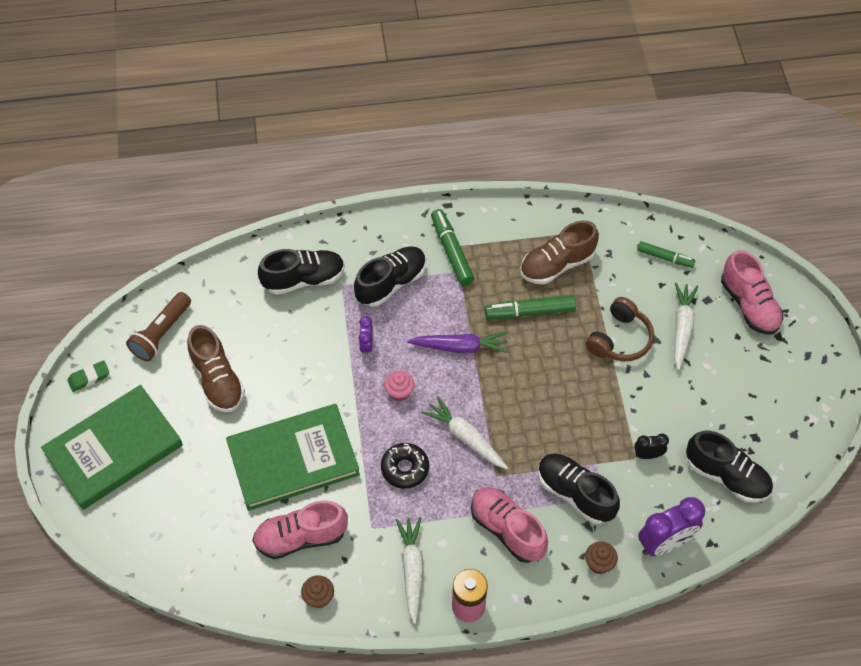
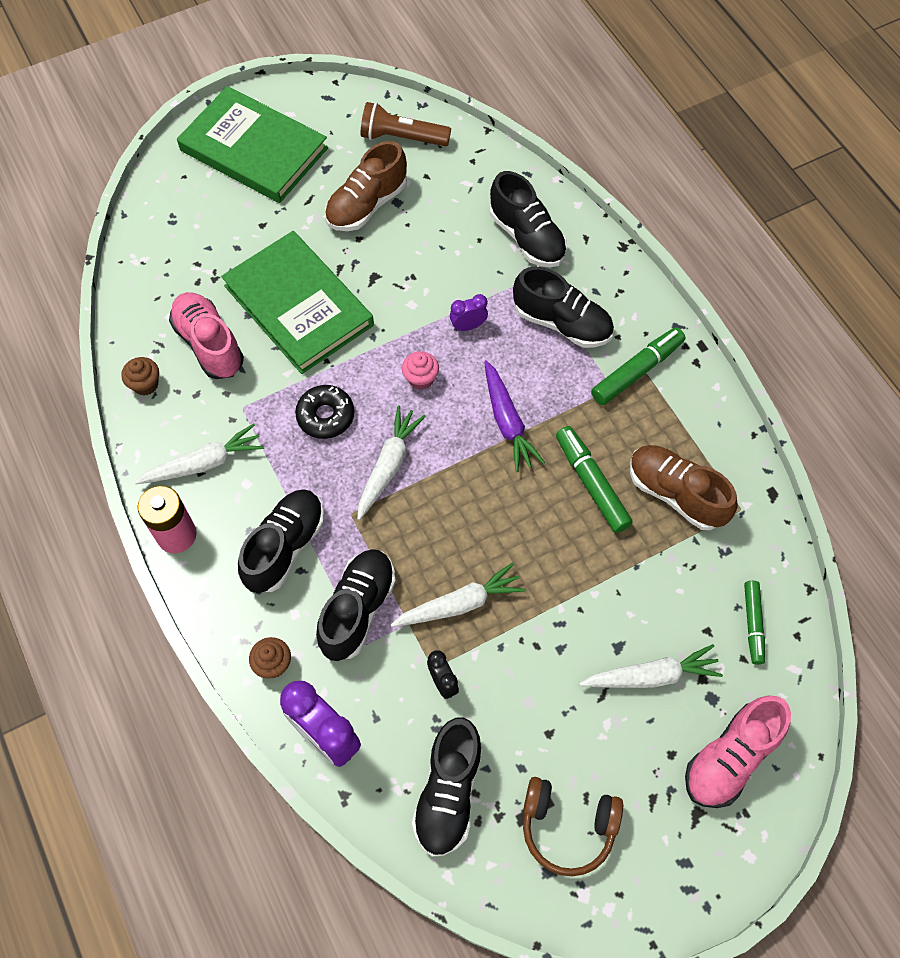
camera: 70 degrees right, 5 degrees up
green eraser [67,360,109,392] -> none
pink shoe [471,487,548,563] -> black shoe [238,489,324,593]
brown headphones [586,297,654,362] -> brown headphones moved to [523,777,623,877]
none -> white carrot [390,562,526,627]

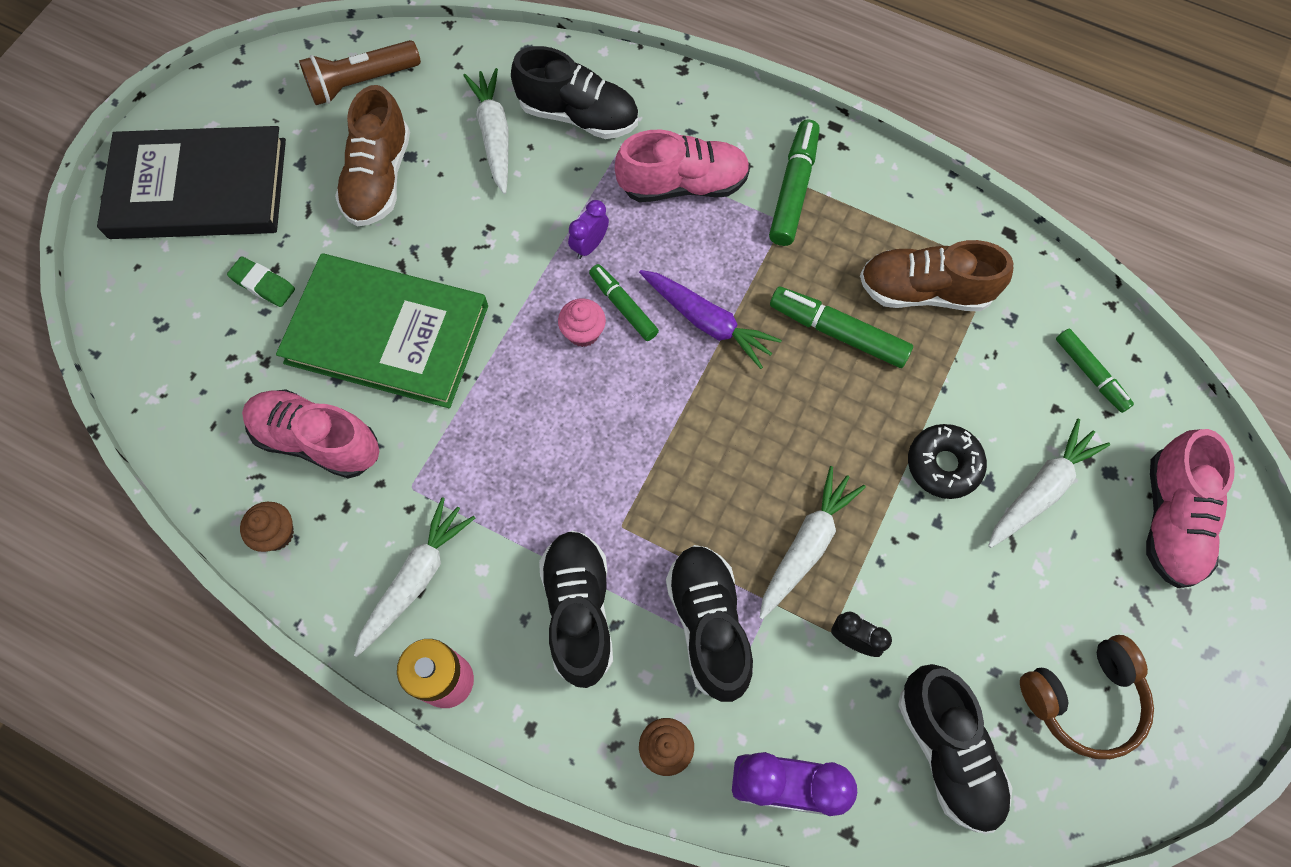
camera: 35 degrees left, 5 degrees up
green book [177,86,328,203] -> black book [97,126,286,239]
black donut [295,385,354,439] -> black donut moved to [908,424,987,499]
white carrot [357,405,426,520] -> white carrot moved to [463,68,508,194]
black shoe [513,267,614,348] -> pink shoe [615,130,750,202]
none -> green eraser [227,256,295,307]
none -> green marker [589,264,659,341]

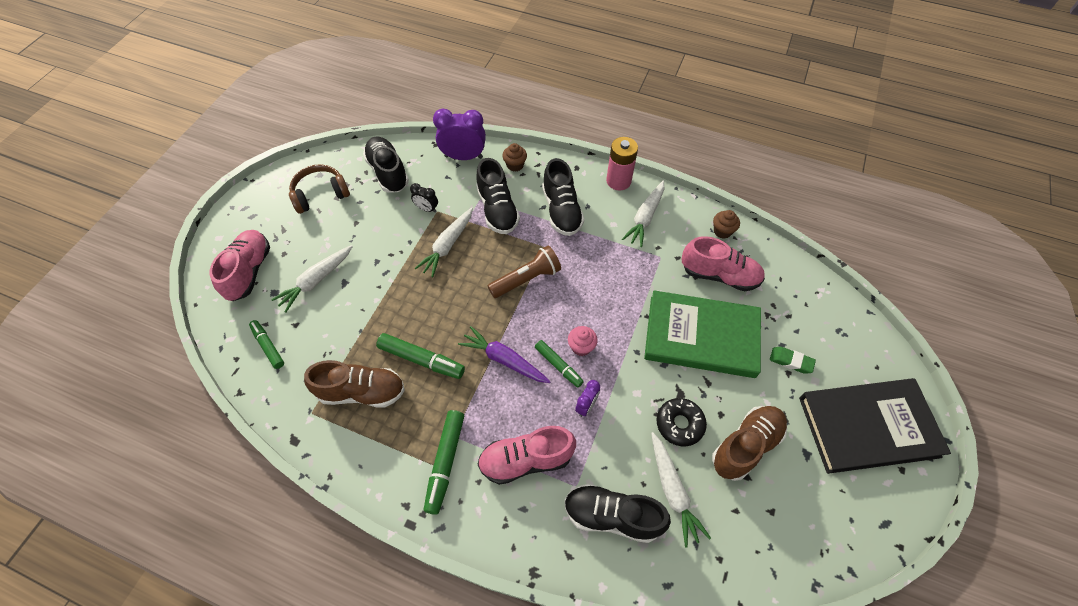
camera: 175 degrees right, 10 degrees down
brown flashlight [299,40,421,105] -> brown flashlight moved to [488,246,561,298]
brown shoe [335,85,410,226] -> brown shoe turned 45 degrees clockwise [712,406,787,481]
black donut [908,424,987,499] -> black donut moved to [657,398,707,446]

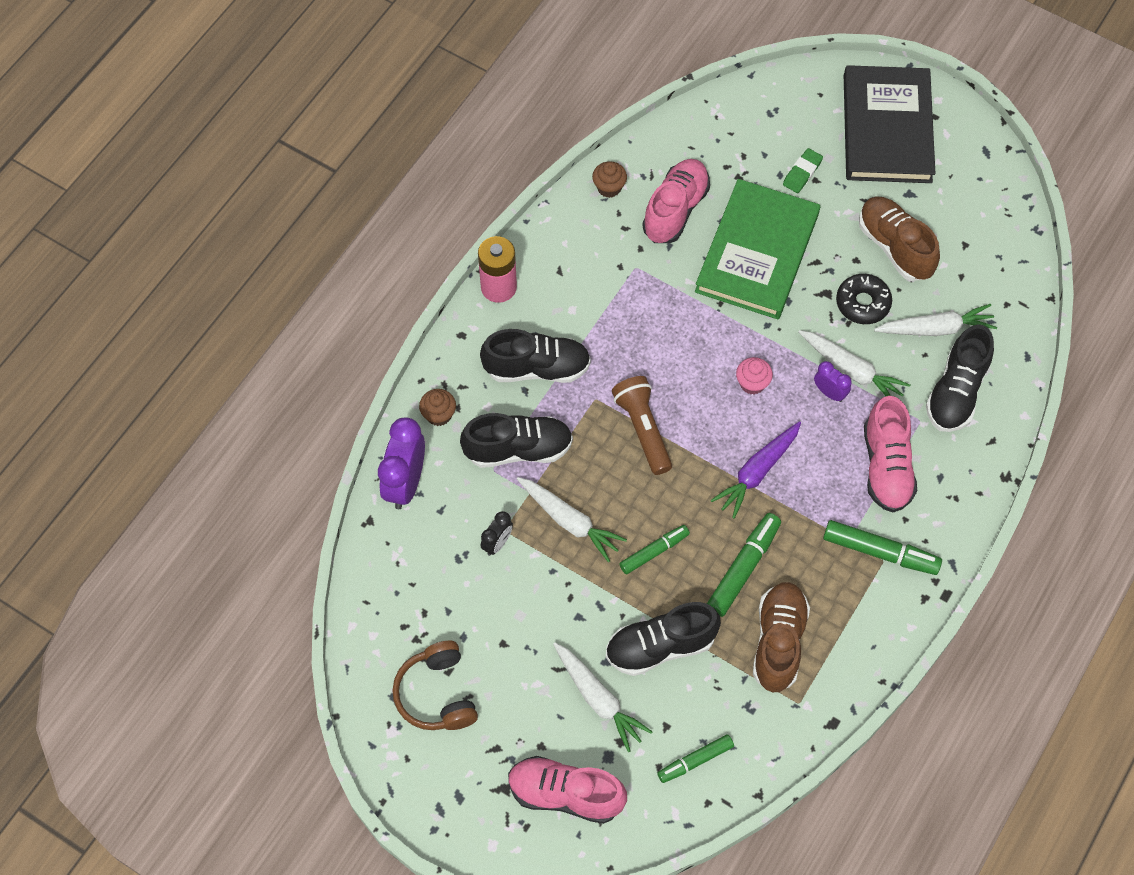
camera: 80 degrees left, 5 degrees up
black shoe [363,136,409,193] -> black shoe moved to [606,602,721,676]
green marker [535,340,584,388] -> green marker moved to [619,525,690,574]
white carrot [622,181,664,247] -> white carrot moved to [799,330,911,397]

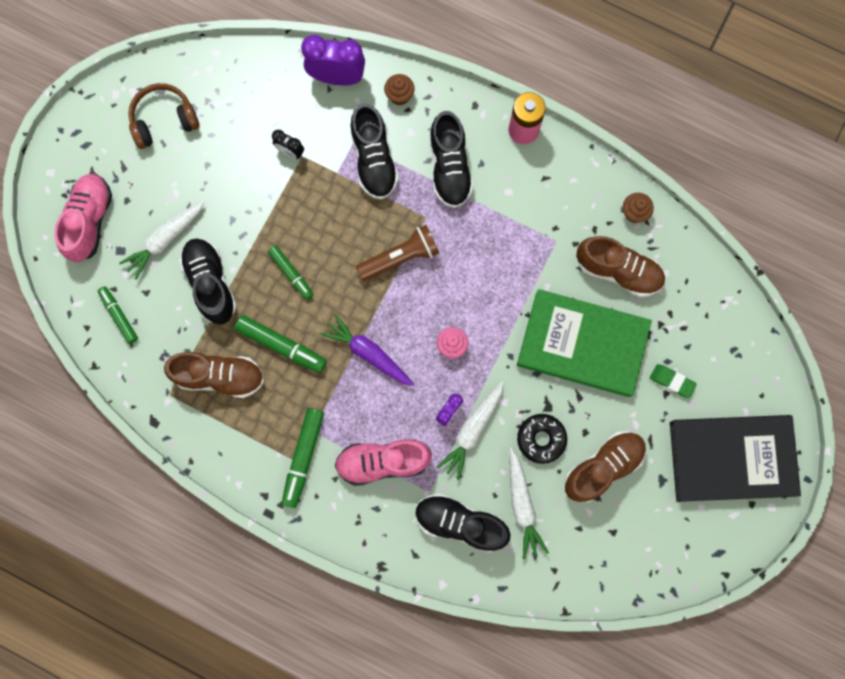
camera: 85 degrees right, 15 degrees up
white carrot [517,477,627,562] -> none
pink shoe [642,159,710,243] -> brown shoe [576,236,665,297]

